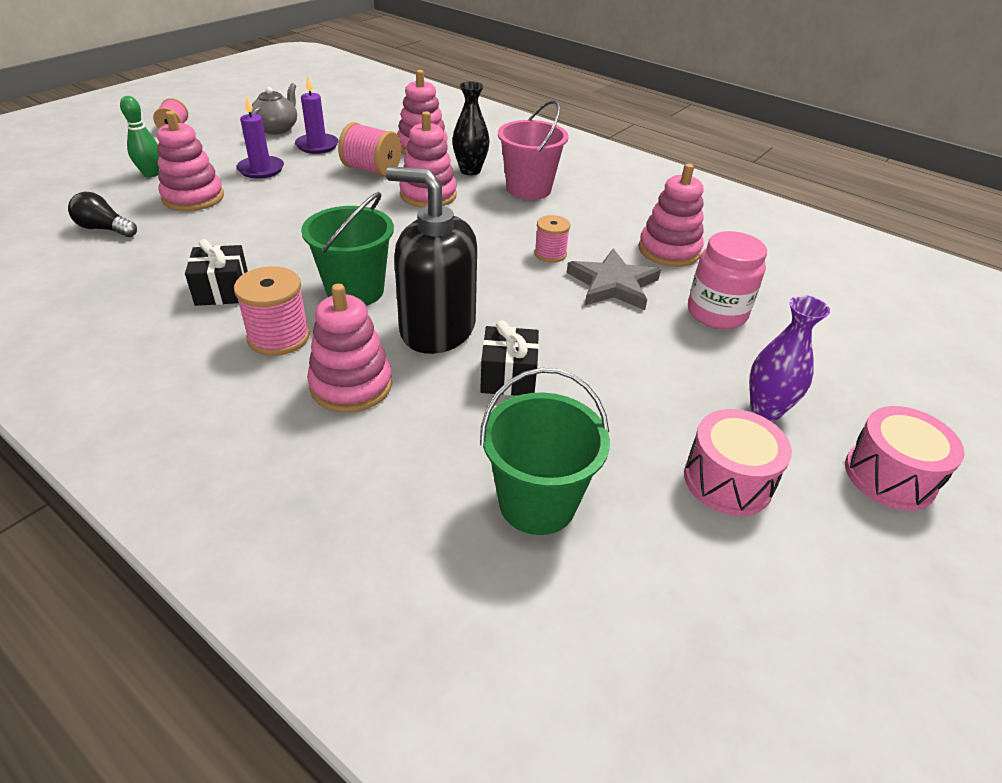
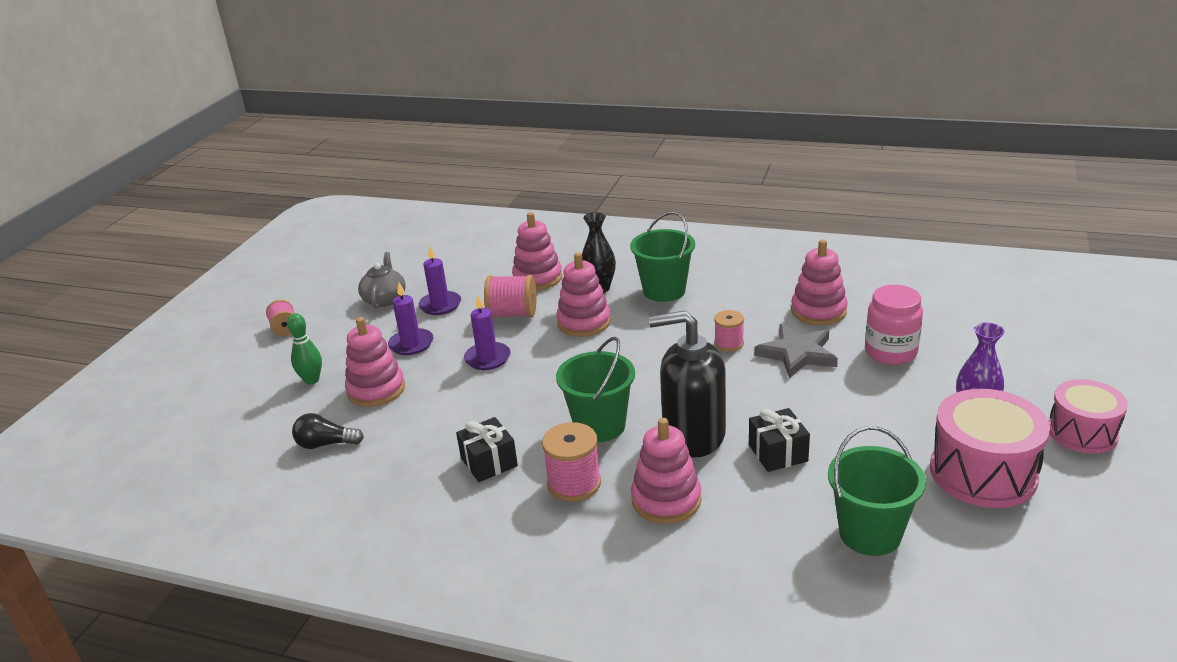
camera: 15 degrees left, 10 degrees down
pink bucket [498,100,569,200] -> green bucket [630,211,695,302]
pink drum [684,409,792,516] -> pink drum [930,389,1050,508], size x1.51
none -> purple candle [464,295,511,370]

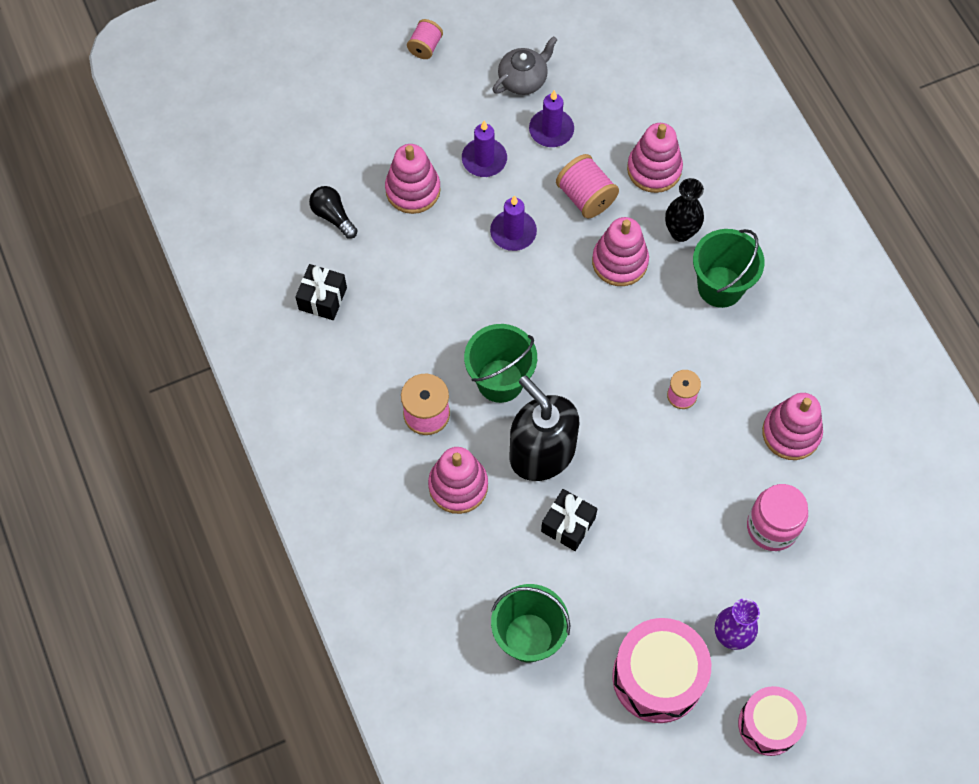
camera: 45 degrees right, 35 degrees up
green bowling pin [287,313,322,385] -> none
black gift [456,417,518,482] -> black gift moved to [295,264,347,320]
grey star [754,324,838,378] -> none

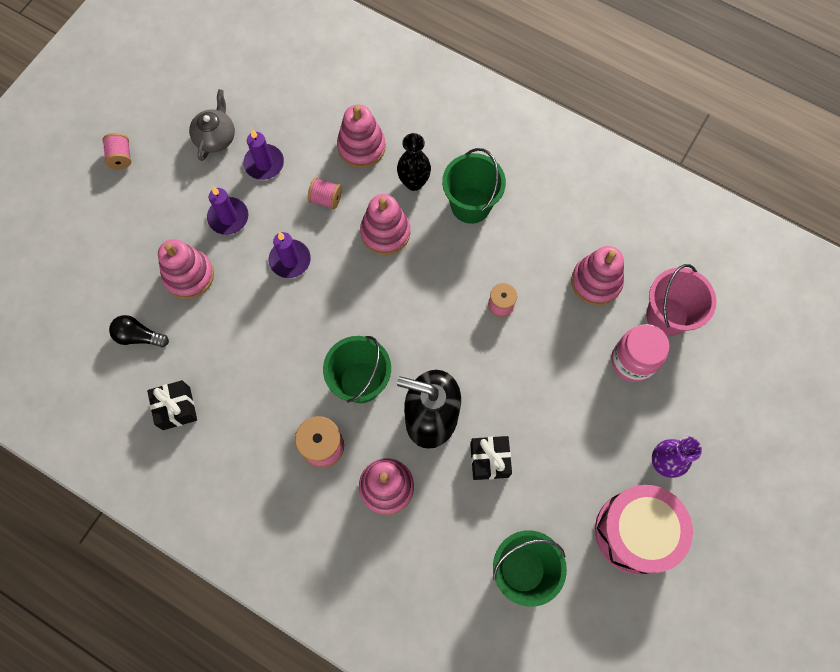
camera: 35 degrees left, 5 degrees up
pink spool [556,154,619,218] -> pink spool [308,177,342,209], size x0.65
pink drum [738,686,807,756] -> none
none -> pink bucket [646,264,717,336]

